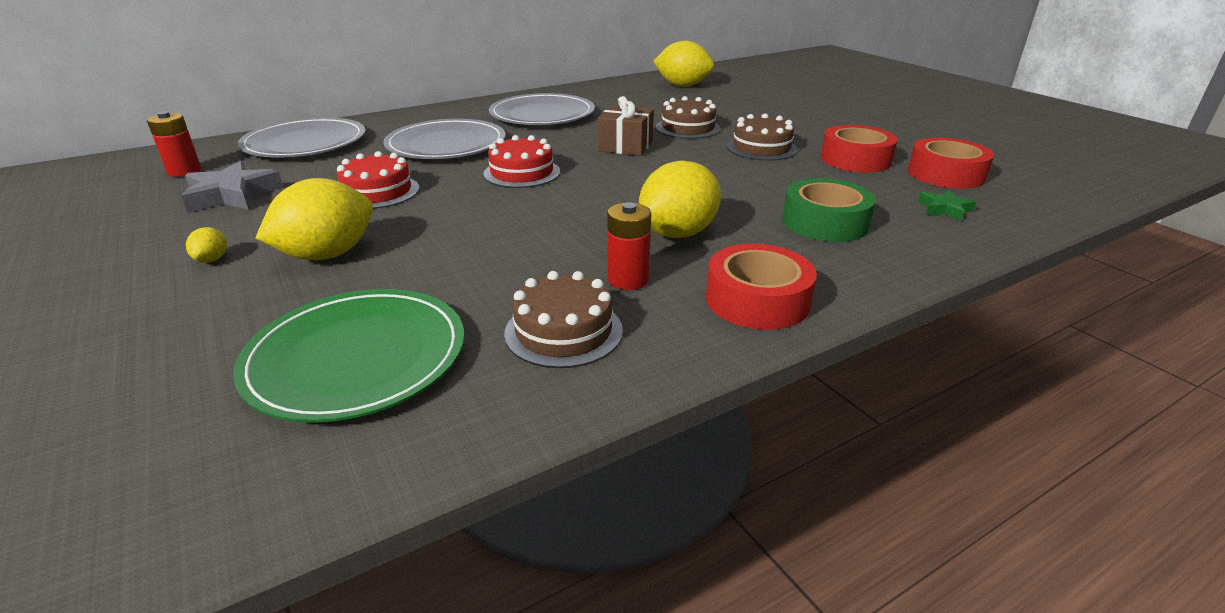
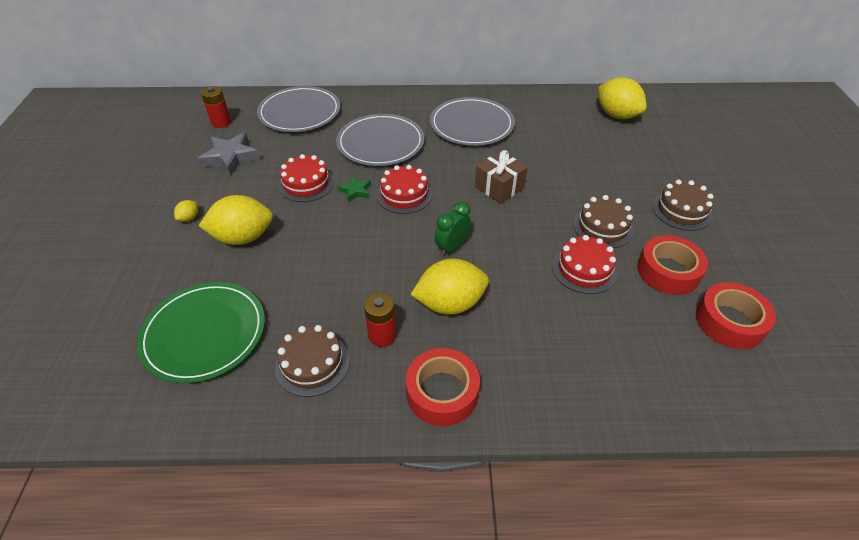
camera: 30 degrees right, 15 degrees up
brown cake [656,96,721,139] -> brown cake moved to [652,180,714,231]
green tape [783,178,876,242] -> none
green star [918,190,977,221] -> green star moved to [338,176,371,202]
none -> green clock [434,201,471,256]
none -> red cake [552,235,617,294]

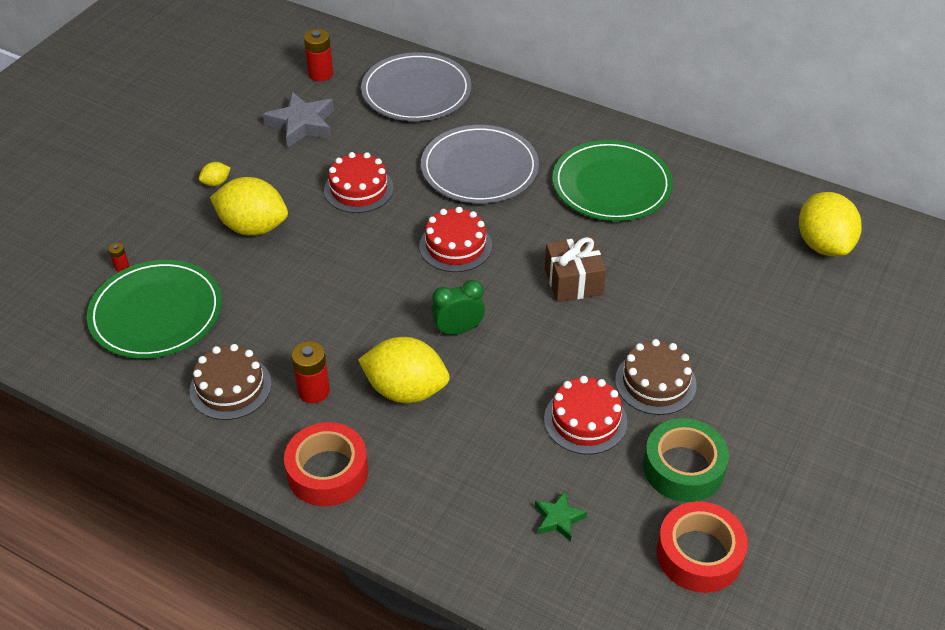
camera: 30 degrees right, 0 degrees up
green star [338,176,371,202] -> green star moved to [535,491,588,542]
grey plate [430,97,515,146] -> green plate [552,140,673,221]
red tape [637,235,708,295] -> green tape [643,418,729,502]
brown cake [652,180,714,231] -> none
none -> red battery [109,243,129,272]

